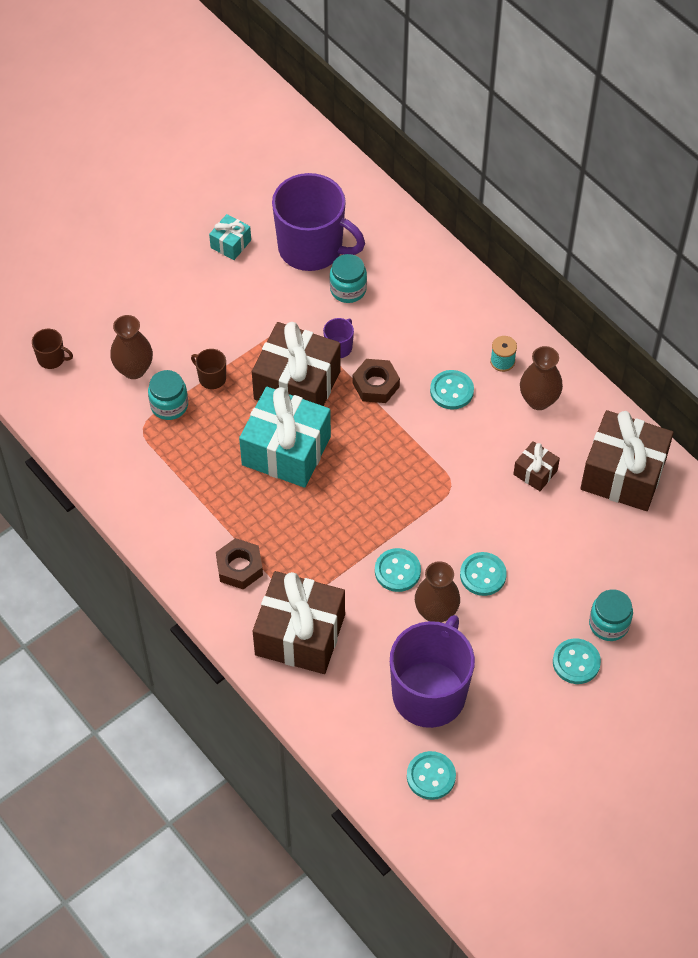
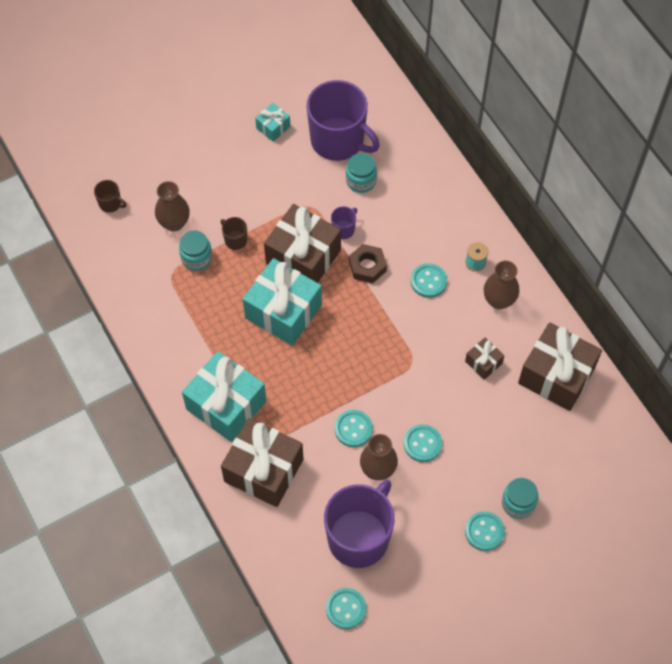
camera: 10 degrees right, 5 degrees up
brown nut [216,538,263,589] -> turquoise gift [182,351,266,442]

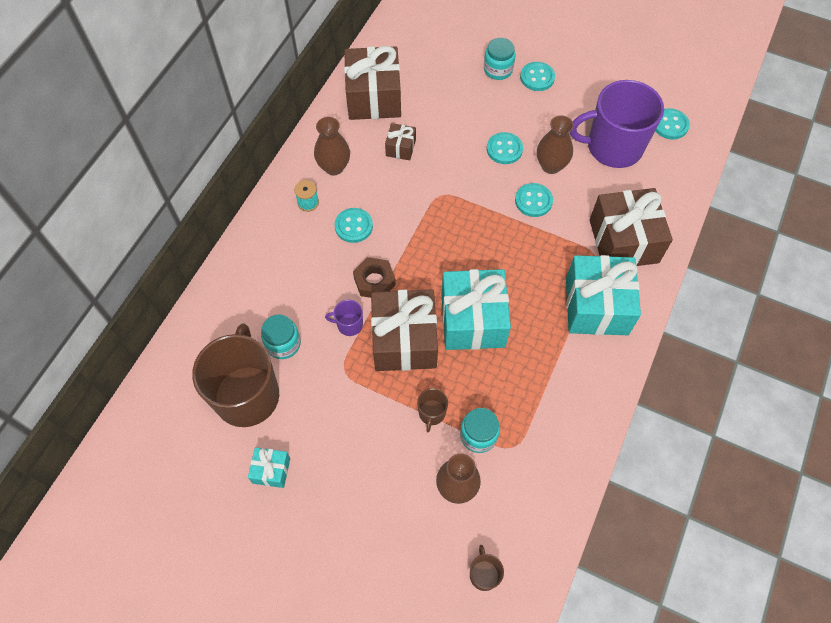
camera: 125 degrees left, 0 degrees up
purple mug [307,80,380,161] -> brown mug [192,323,279,427]

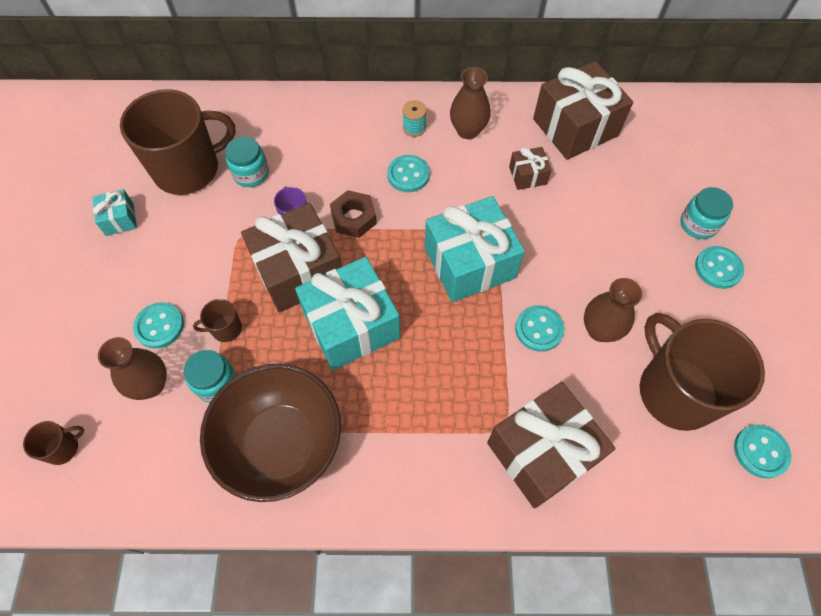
camera: 65 degrees right, 0 degrees up
turquoise button [487,132,523,164] -> turquoise button moved to [133,302,184,349]
turquoise gift [566,255,641,335] -> turquoise gift moved to [425,196,525,302]
purple mug [570,80,664,168] -> brown mug [640,313,765,431]
none -> brown bowl [200,364,341,502]

